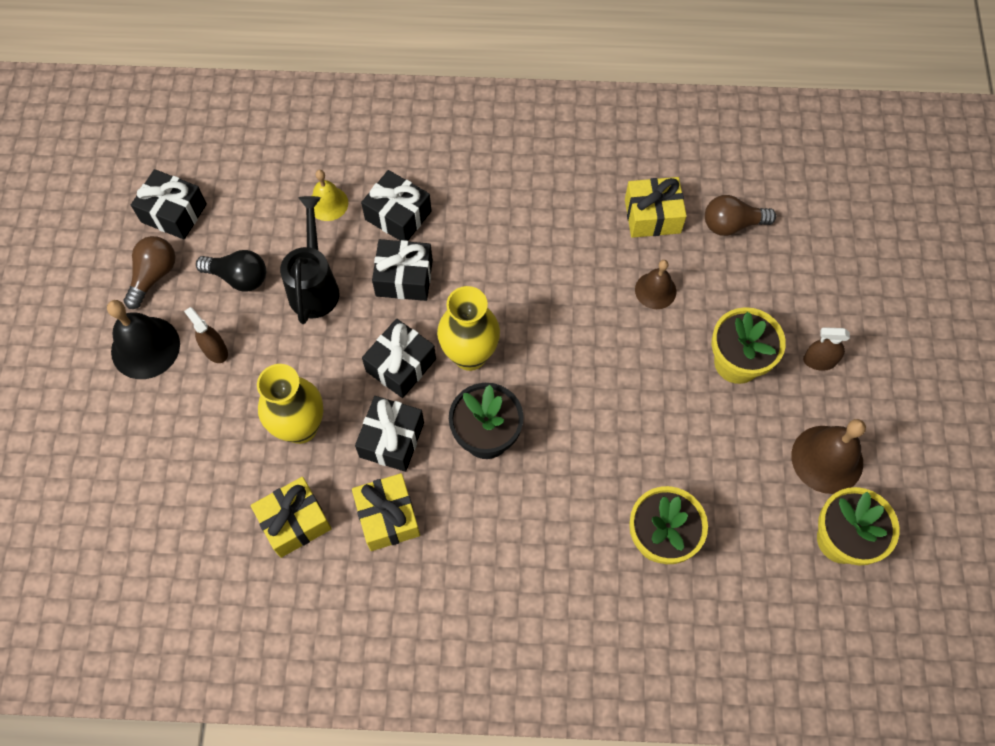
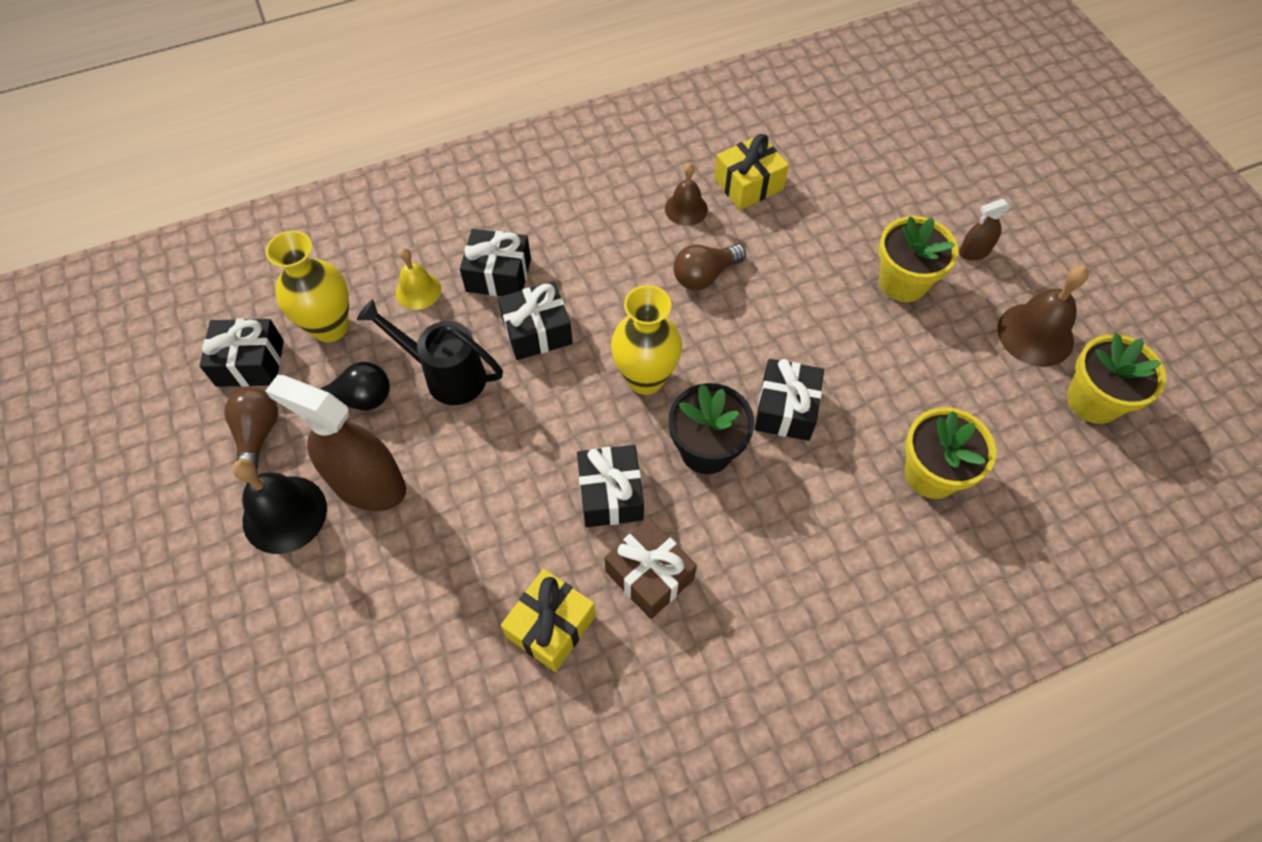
camera: 25 degrees left, 5 degrees down
brown spray bottle [184,307,228,363] -> brown spray bottle [265,375,406,511], size x2.12
yellow vase [257,364,323,444] -> yellow vase moved to [266,230,349,342]
black watering can [280,196,339,324] -> black watering can turned 45 degrees counterclockwise [357,299,503,405]
yellow gift [352,473,420,551] -> brown gift [604,518,697,619]
black gift [362,319,436,398] -> black gift moved to [755,359,824,441]
brown bell [635,260,676,309] -> brown bell moved to [665,164,708,226]
brown light bulb [705,195,776,236] -> brown light bulb moved to [674,244,746,290]

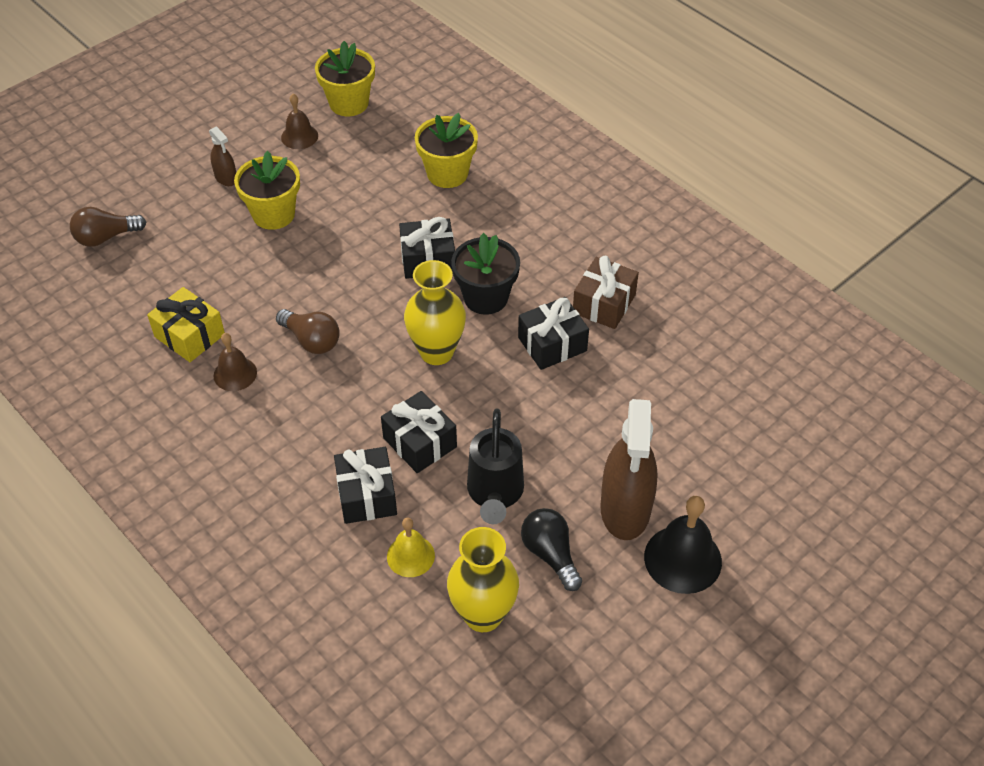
camera: 110 degrees left, 10 degrees down
black gift [199,318,284,387] -> none
brown light bulb [224,387,278,473] -> brown light bulb moved to [70,207,146,247]
yellow gift [501,569,596,672] -> none
brown bell [997,266,1089,367] -> brown bell [281,94,318,149], size x0.62

